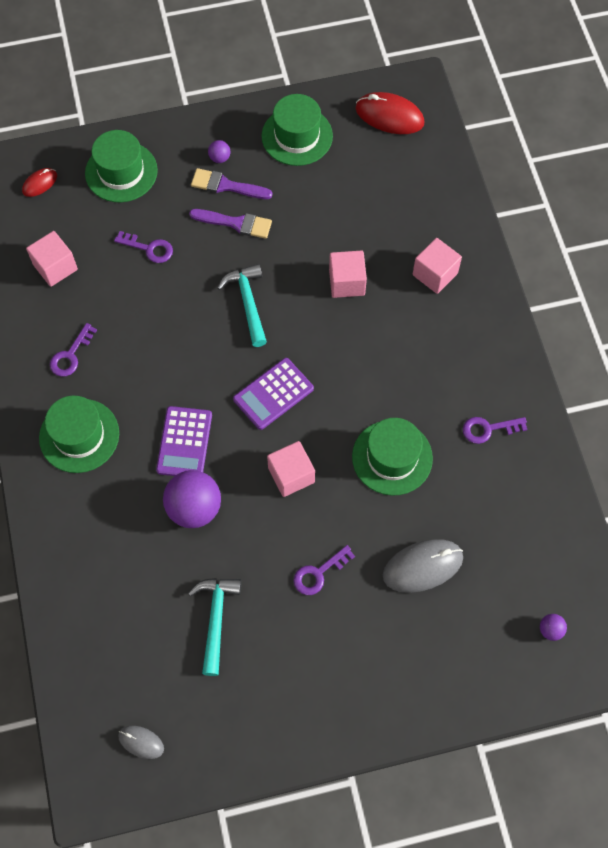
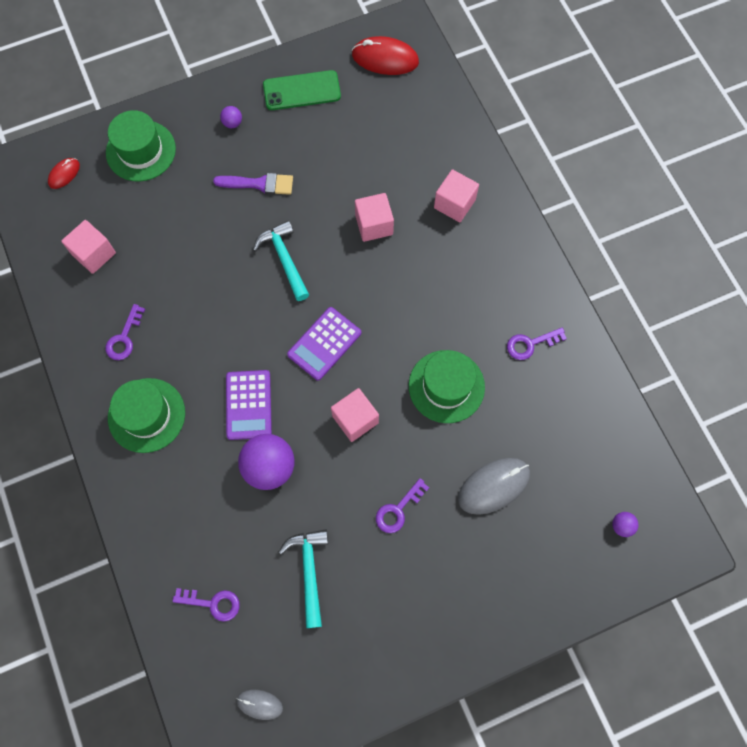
camera: 10 degrees left, 5 degrees up
purple key [114,231,173,263] -> purple key moved to [172,588,240,622]
purple brush [191,168,272,199] -> none
green hat [261,94,333,166] -> green phone [263,70,341,110]

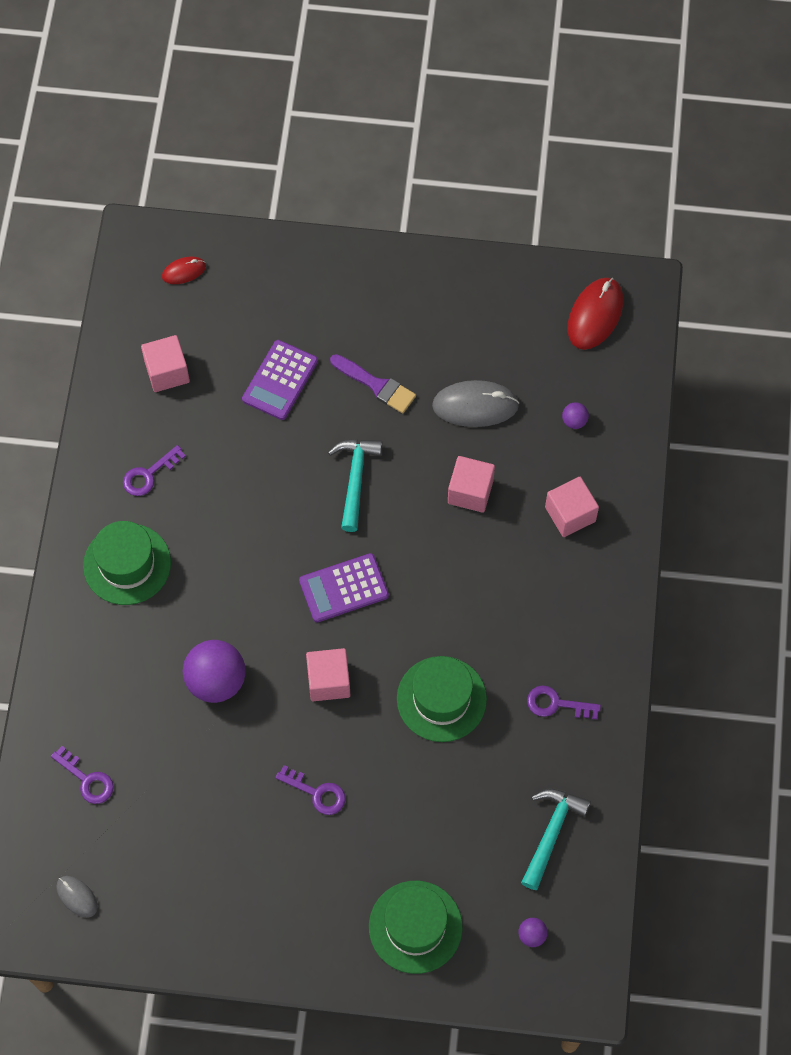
camera: 30 degrees right, 5 degrees down
green hat [106,110,176,182] -> green hat moved to [369,881,463,974]
purple ball [220,106,242,128] -> purple ball moved to [562,402,589,429]
purple calculator [226,370,272,440] -> purple calculator moved to [242,340,318,420]
green phone [263,70,341,110] -> none
turquoise hammer [279,529,328,628] -> turquoise hammer moved to [521,788,591,890]
red mouse [352,36,419,75] -> red mouse turned 75 degrees clockwise [567,278,623,350]
purple key [376,478,429,533] -> purple key turned 135 degrees counterclockwise [275,765,346,815]
grey mouse [458,458,530,515] -> grey mouse moved to [432,380,519,427]

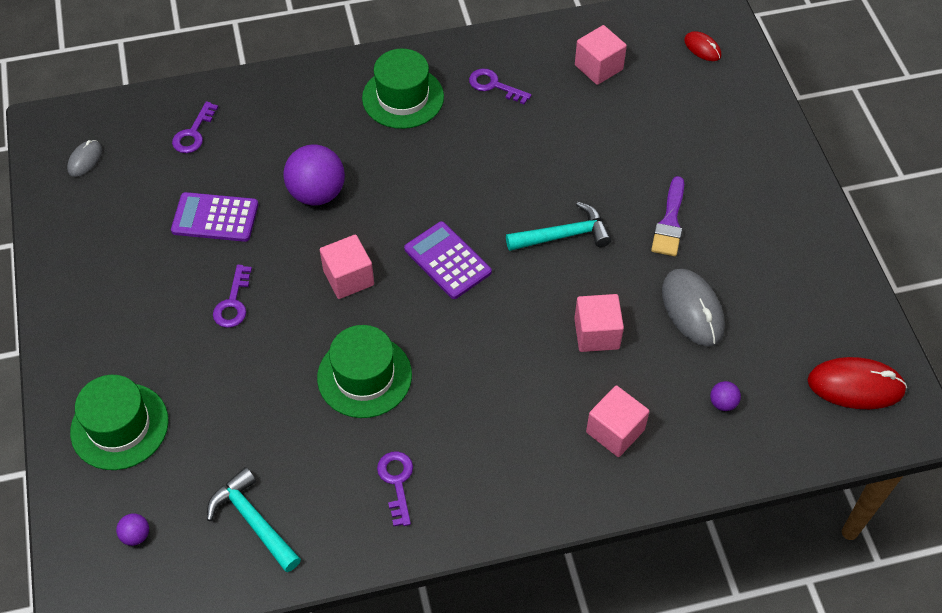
camera: 70 degrees right, 10 degrees down
purple calculator [242,340,318,420] -> purple calculator moved to [171,192,258,242]
turquoise hammer [521,788,591,890] -> turquoise hammer turned 135 degrees counterclockwise [207,467,301,572]

